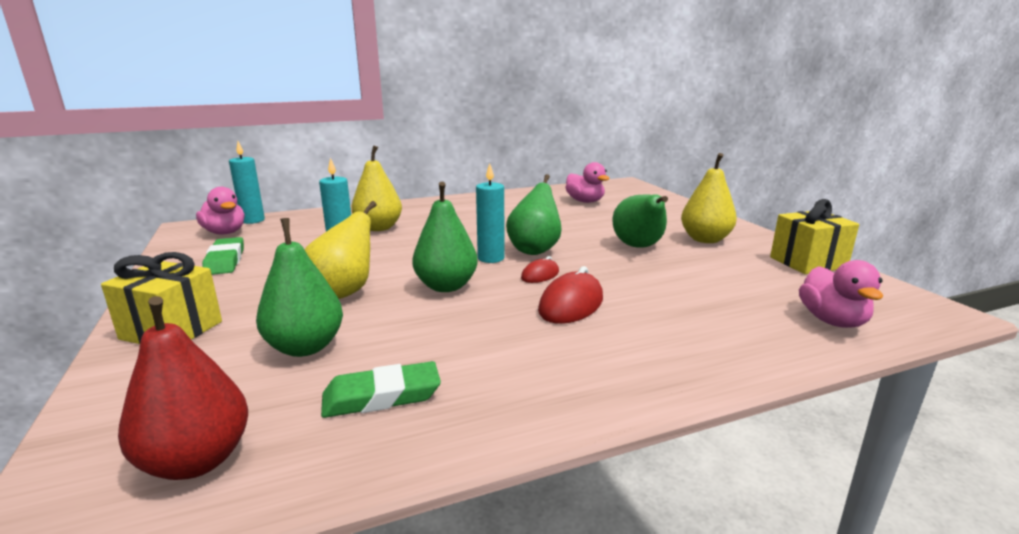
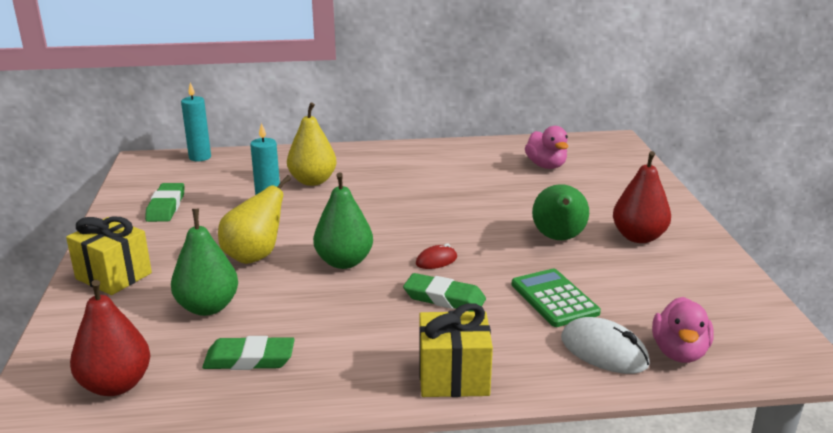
camera: 15 degrees right, 5 degrees up
pink duck [196,187,245,235] -> none
turquoise candle [476,163,505,263] -> none
green pear [506,174,561,255] -> none
red mouse [538,266,603,324] -> green eraser [403,273,486,312]
yellow pear [681,153,737,243] -> red pear [613,151,671,243]
yellow gift [770,199,859,274] -> yellow gift moved to [419,303,493,397]
none -> green calculator [512,269,601,327]
none -> white mouse [561,317,650,374]

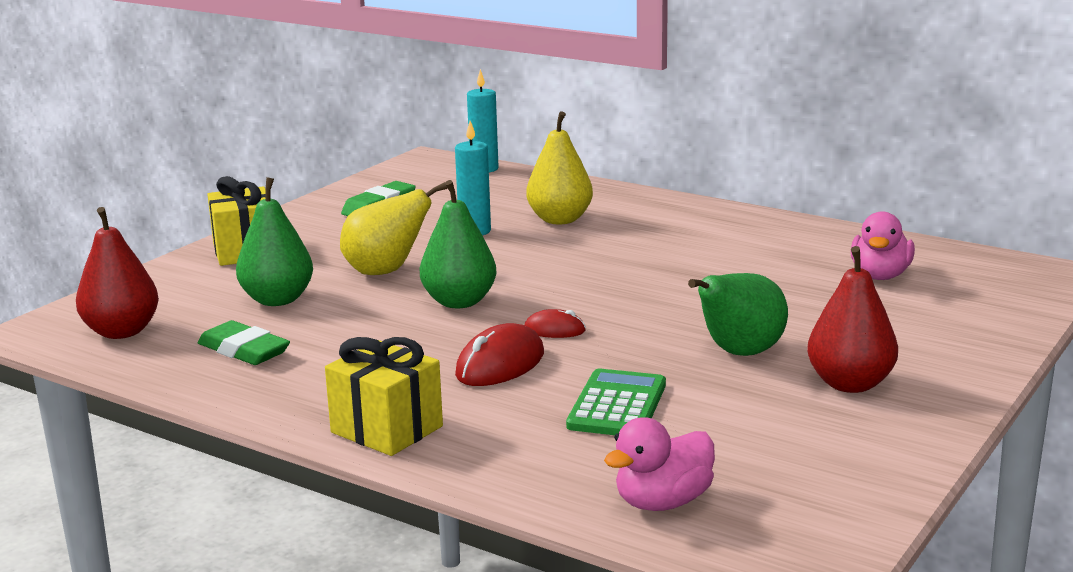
camera: 40 degrees right, 5 degrees down
green eraser [403,273,486,312] -> red mouse [455,323,544,386]
white mouse [561,317,650,374] -> none

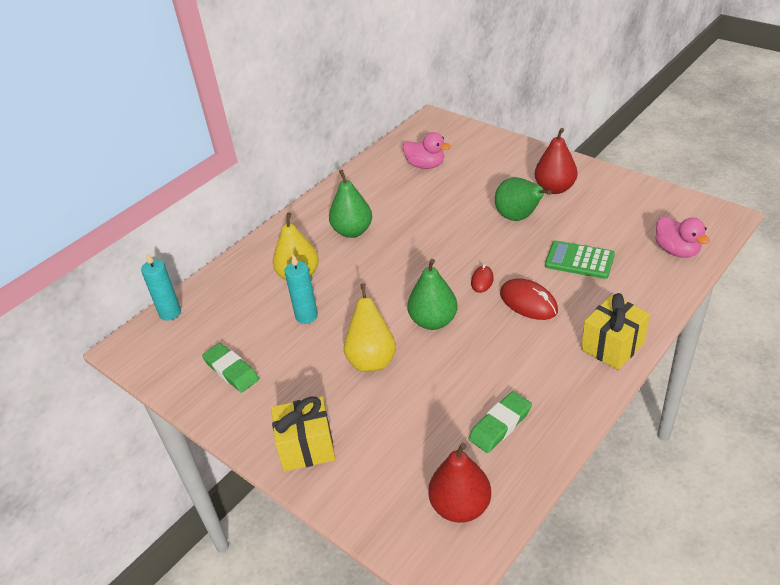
camera: 80 degrees left, 20 degrees up
green pear [236,177,313,306] -> green pear moved to [329,170,372,238]

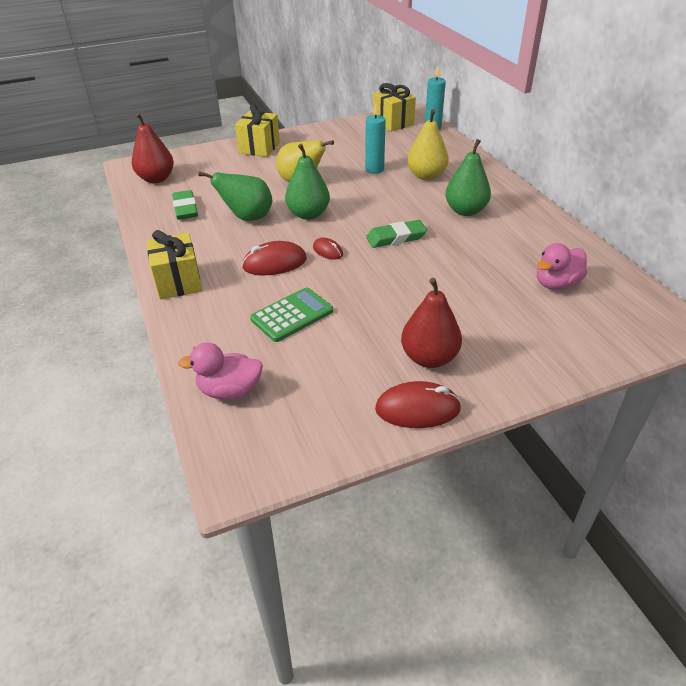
camera: 115 degrees right, 0 degrees up
green eraser [202,343,259,393] -> green eraser moved to [366,220,427,248]
green pear [495,177,551,221] -> green pear moved to [198,172,272,221]
none -> yellow gift [373,83,416,132]
none -> red mouse [375,381,462,428]

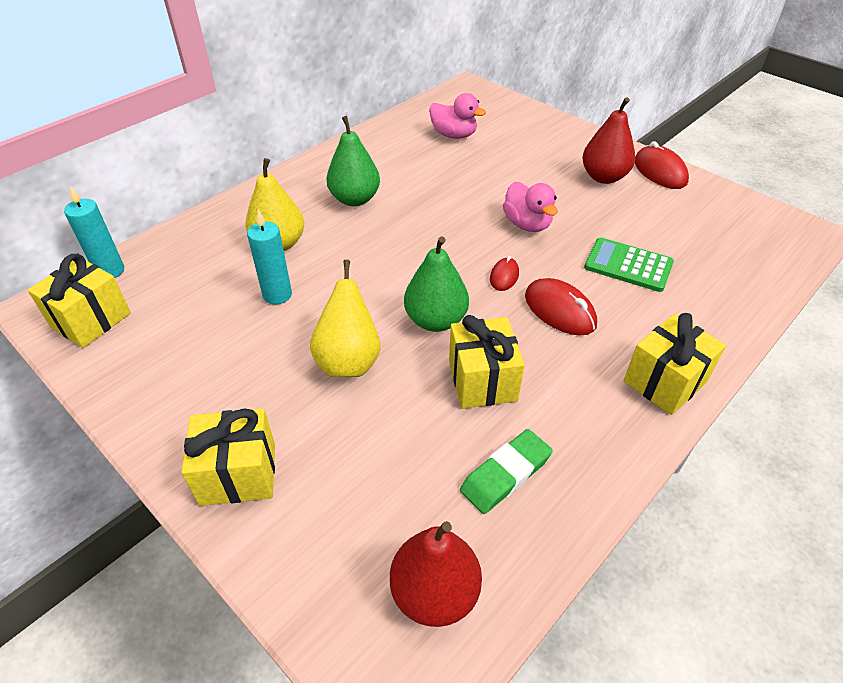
camera: 115 degrees left, 5 degrees up
pink duck [178,343,263,400] -> pink duck moved to [503,182,558,232]
green pear [198,172,272,221] -> yellow gift [449,315,525,409]
green eraser [366,220,427,248] -> none

